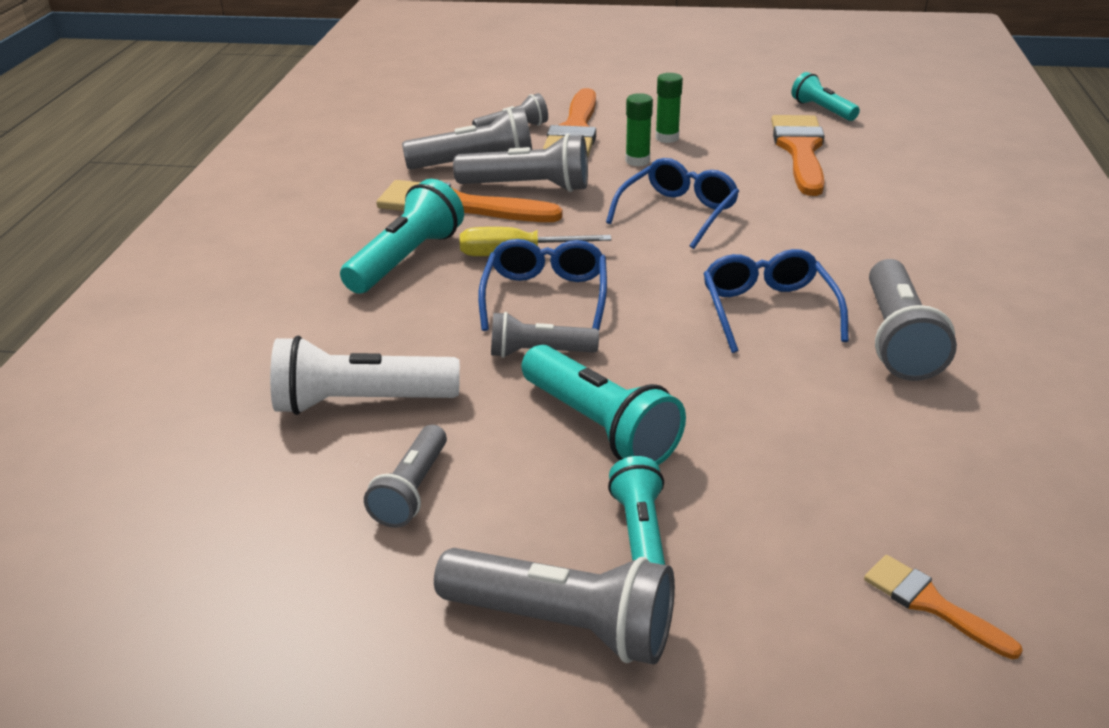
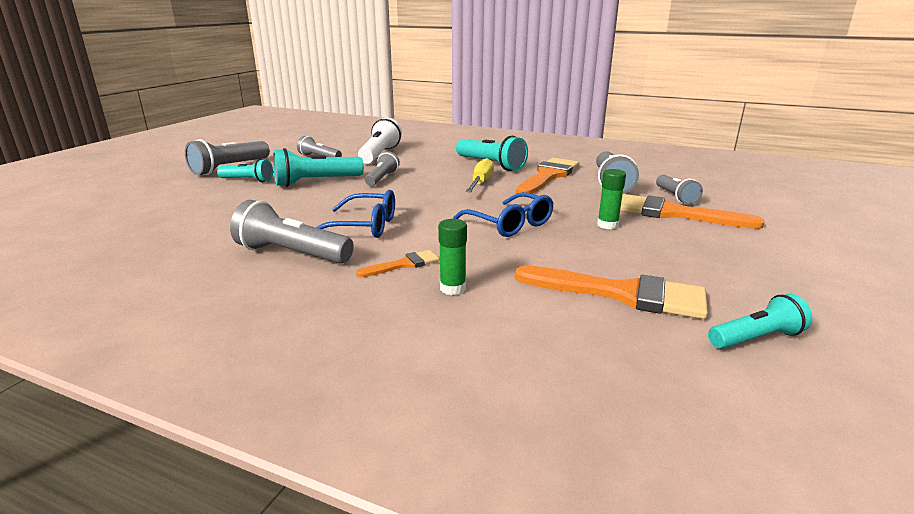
camera: 105 degrees right, 10 degrees down
grey flashlight [453,134,588,192] -> none
blue glasses [478,239,607,331] -> none
green glue stick [656,73,683,143] -> green glue stick moved to [438,219,467,295]
orange brush [864,555,1023,659] -> orange brush moved to [356,250,440,277]

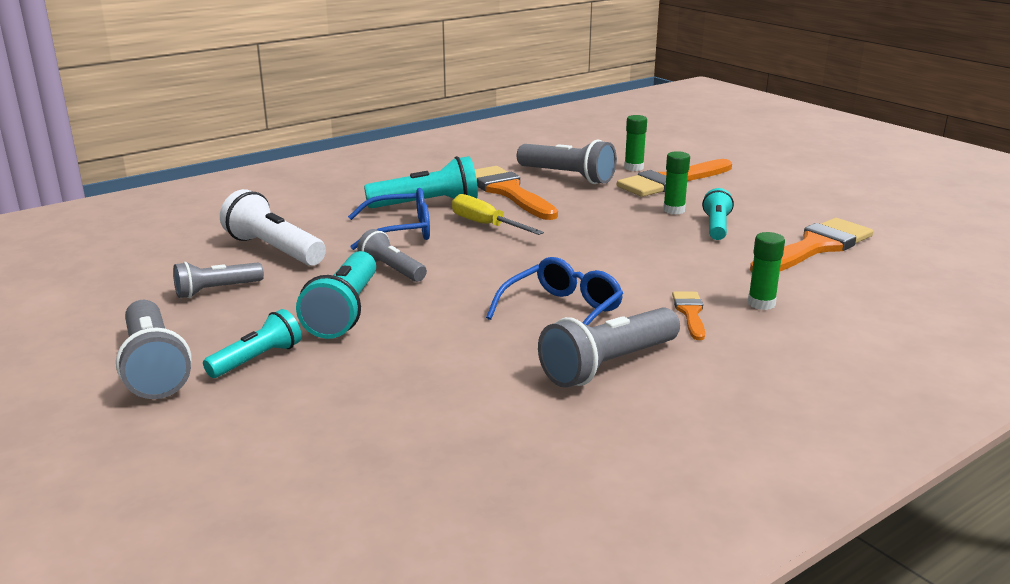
camera: 60 degrees left, 0 degrees up
blue glasses [453,192,553,237] -> blue glasses moved to [348,188,430,250]
grey flashlight [656,175,703,205] -> green glue stick [624,115,647,171]
turquoise flashlight [708,294,812,349] -> turquoise flashlight moved to [702,188,734,240]

